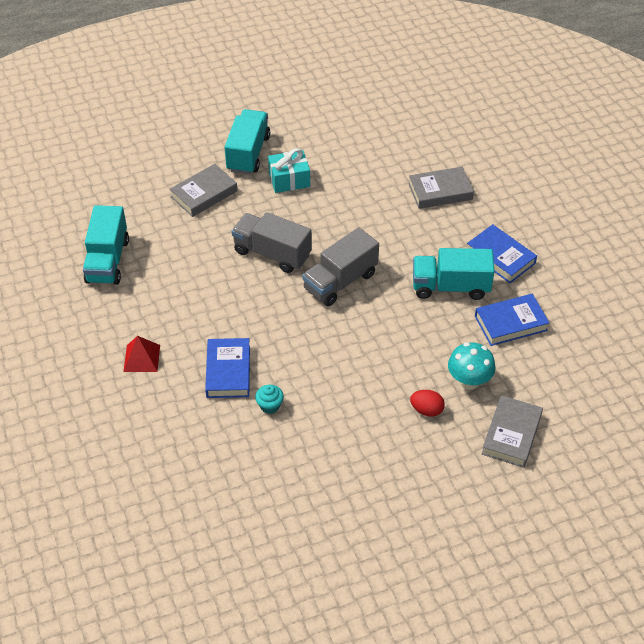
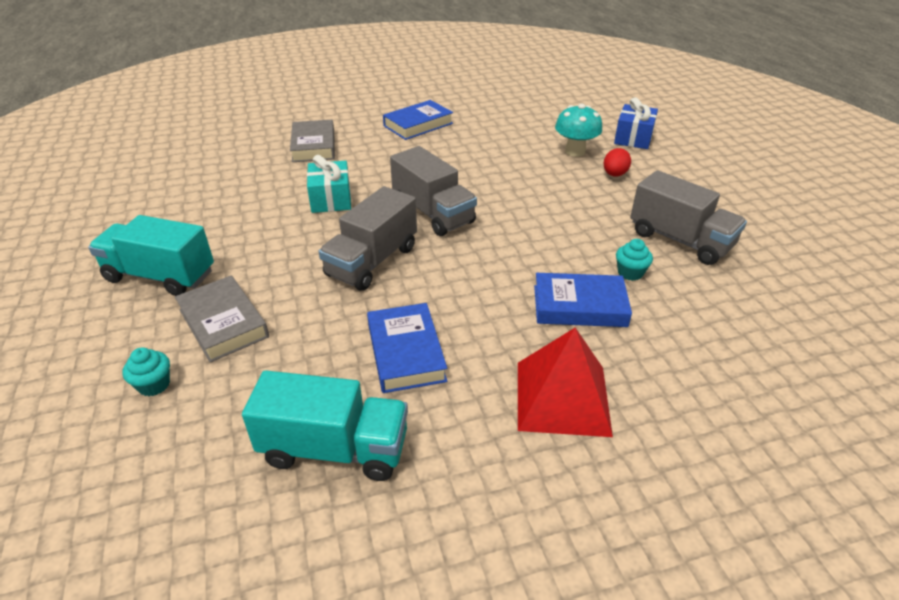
camera: 85 degrees left, 10 degrees down
red pyramid [123,336,160,372] -> red pyramid [518,328,613,437], size x1.63
turquoise gift [268,148,310,193] -> turquoise gift moved to [307,155,351,213]
turquoise truck [413,248,495,300] -> none
blue book [475,294,550,346] -> blue book moved to [367,303,447,393]
grey book [481,395,543,468] -> blue gift [614,97,658,149]
none -> turquoise cupcake [123,348,170,396]
none -> grey truck [630,170,747,265]

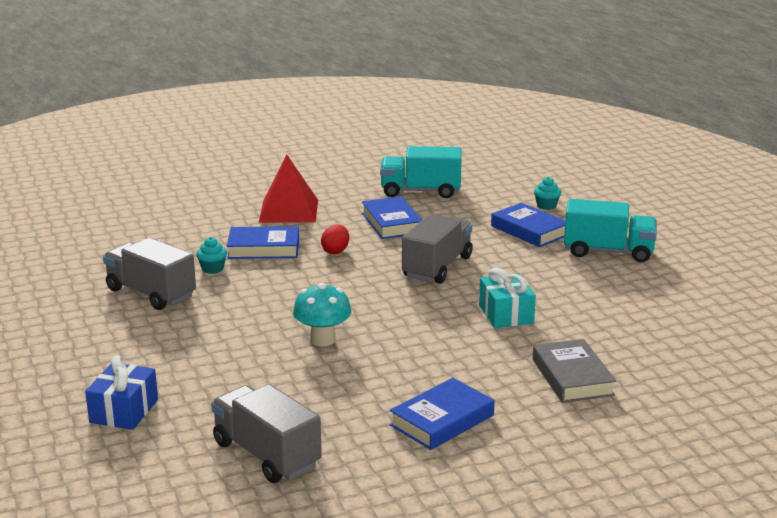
camera: 175 degrees right, 15 degrees down
grey book [175,276,269,362] -> blue book [491,203,565,247]
grey truck [390,146,477,236] -> grey truck moved to [211,384,322,483]
turquoise mushroom [555,104,602,157] -> turquoise mushroom moved to [293,283,351,346]
red egg [604,148,631,177] -> red egg moved to [321,225,349,254]

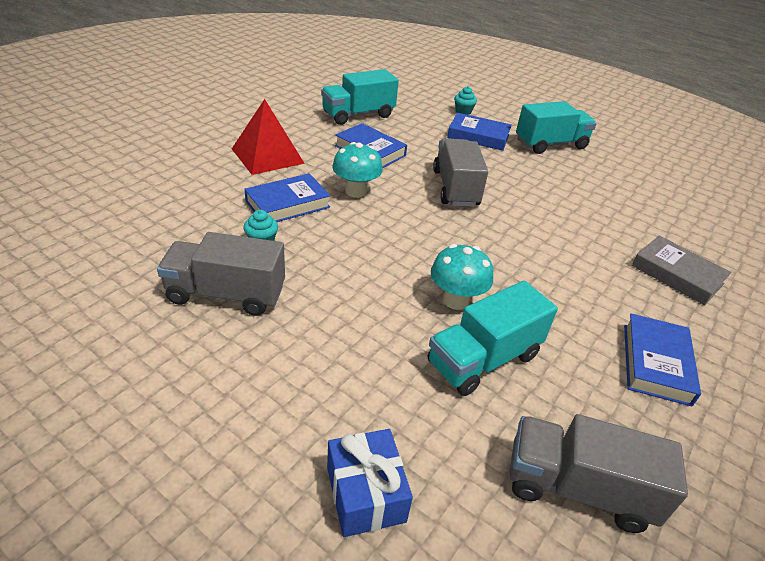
camera: 35 degrees left, 15 degrees up
red egg [321,225,349,254] -> turquoise mushroom [332,142,383,198]
turquoise gift [479,268,536,328] -> none
none -> turquoise truck [428,281,558,396]

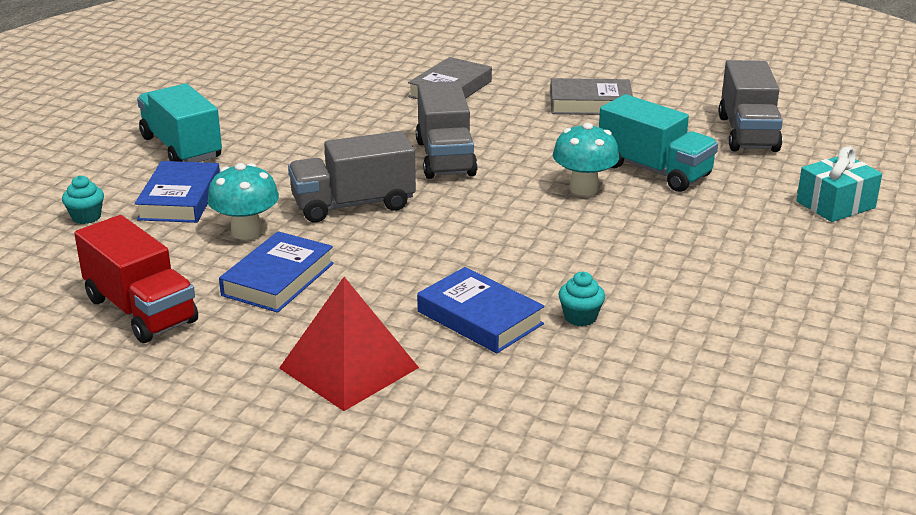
camera: 100 degrees left, 10 degrees down
grey truck [157,232,285,316] -> grey truck moved to [416,81,478,179]
turquoise truck [321,69,399,125] -> red truck [74,215,198,343]
blue gift [327,429,413,537] -> turquoise gift [796,146,882,222]
turquoise mushroom [332,142,383,198] -> turquoise mushroom moved to [207,163,279,240]
blue book [624,313,701,406] -> grey book [550,78,633,115]

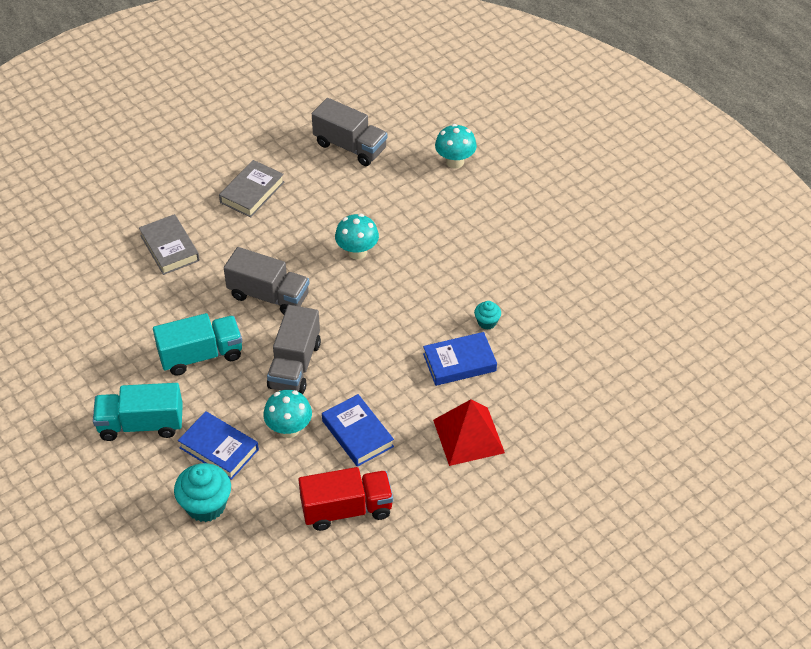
camera: 60 degrees left, 20 degrees up
turquoise cupcake [62,175,104,224] -> turquoise cupcake [174,463,231,522], size x1.90
turquoise truck [599,94,718,192] -> turquoise truck moved to [153,313,242,376]
turquoise gift [796,146,882,222] -> turquoise mushroom [435,124,477,169]

